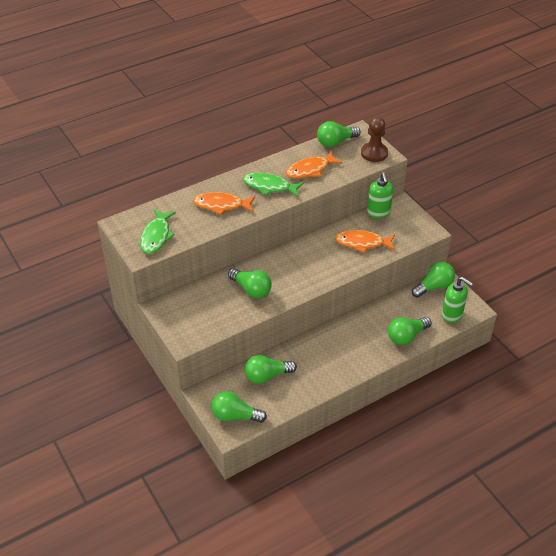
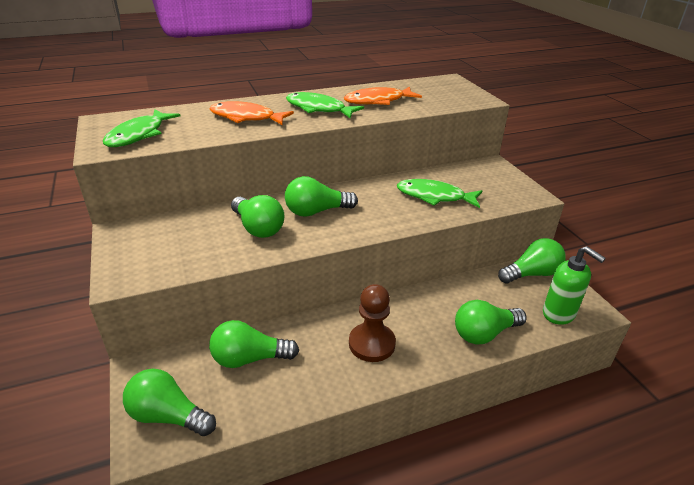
camera: 10 degrees right, 10 degrees down
green light bulb [317,121,361,147] -> green light bulb moved to [285,176,358,217]
orange fish [335,230,395,253] -> green fish [397,179,482,208]
brown pawn [361,117,388,162] -> brown pawn moved to [349,284,396,362]
green soap dispenser [367,172,393,218] -> none

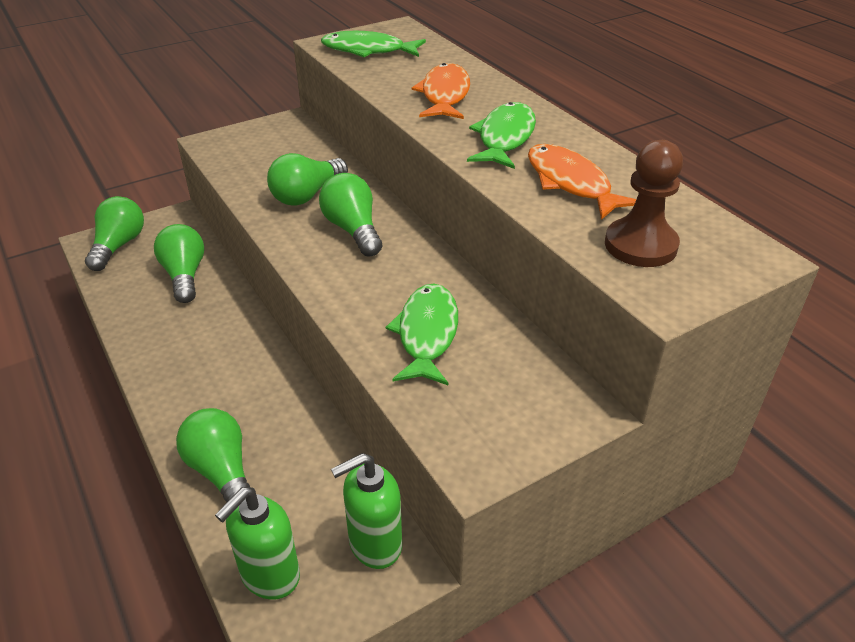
camera: 80 degrees right, 5 degrees up
brown pawn [349,284,396,362] -> brown pawn moved to [605,140,683,267]
green light bulb [498,238,566,284] -> green soap dispenser [331,453,402,569]

